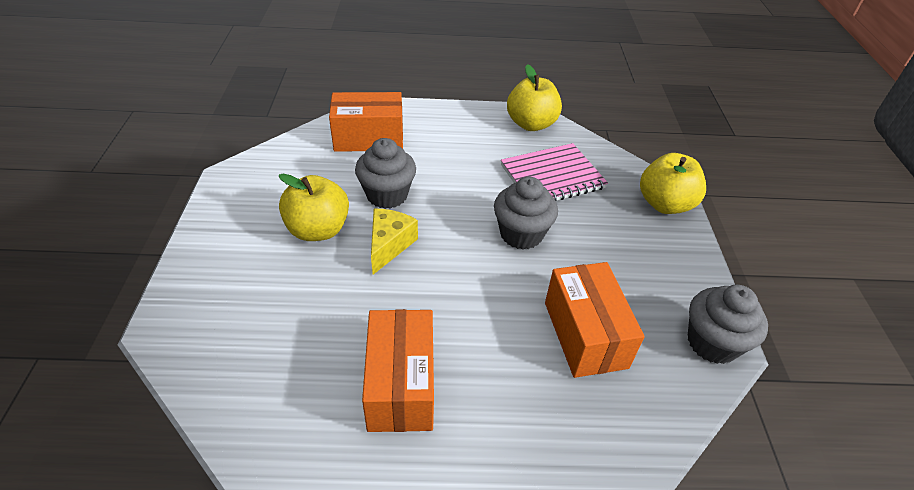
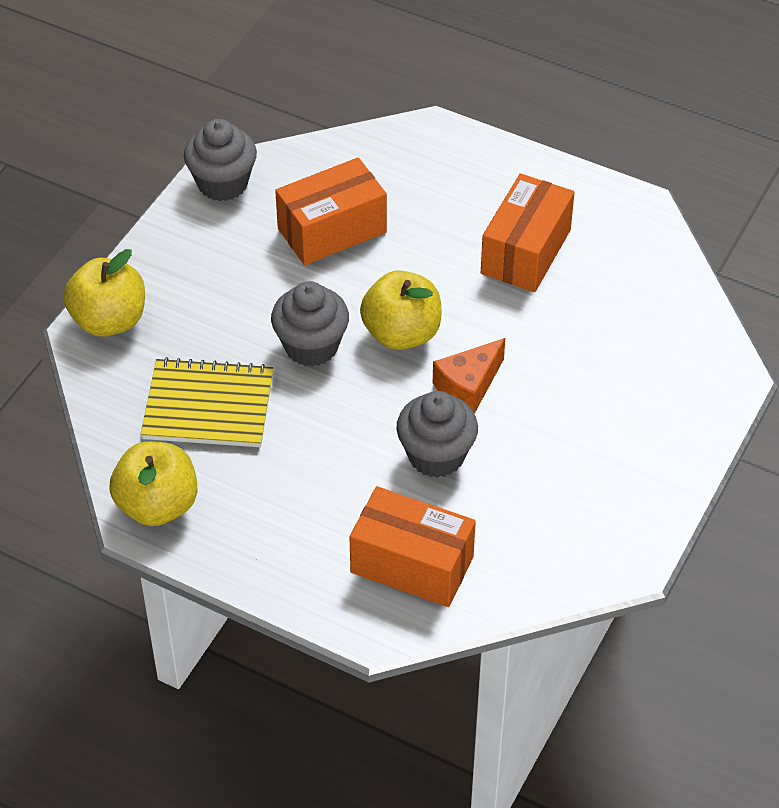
camera: 150 degrees left, 5 degrees up
yellow apple [279,174,349,241] -> yellow apple moved to [360,270,441,350]
yellow cheese [371,209,418,275] -> orange cheese [433,338,505,414]
pink notebook [501,143,608,201] -> yellow notebook [141,357,273,447]
orange box [545,262,645,378] -> orange box turned 45 degrees clockwise [275,157,387,265]

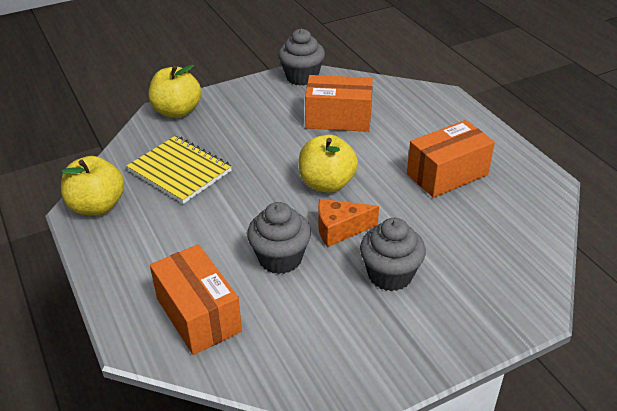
camera: 35 degrees right, 10 degrees down
grey cupcake [271,281,349,366] -> grey cupcake moved to [360,218,426,291]

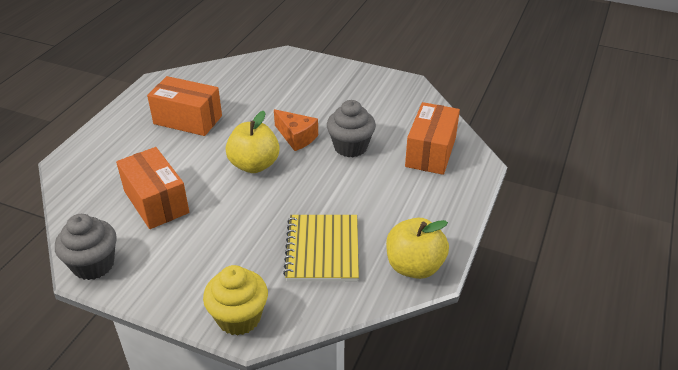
camera: 130 degrees left, 0 degrees up
yellow apple [149,65,202,118] -> yellow cupcake [203,265,268,336]
grey cupcake [360,218,426,291] -> none

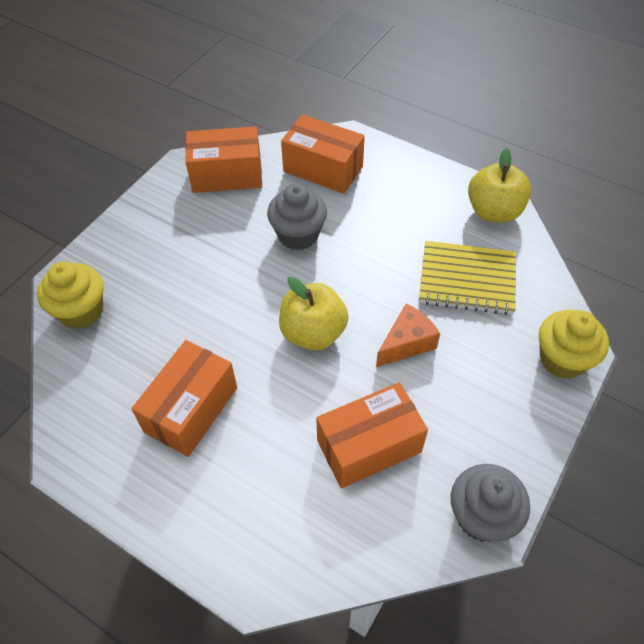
camera: 80 degrees left, 15 degrees up
orange cheese [274,109,318,151] -> orange cheese moved to [376,304,440,367]
none -> yellow cupcake [37,262,104,329]
none -> orange box [185,126,262,193]

